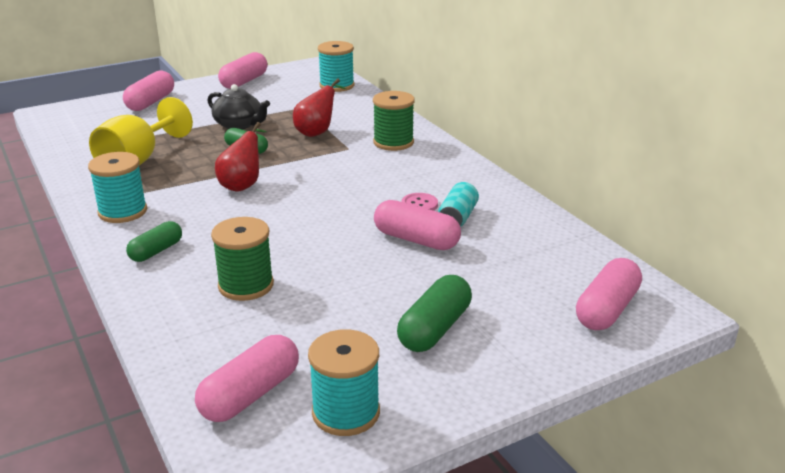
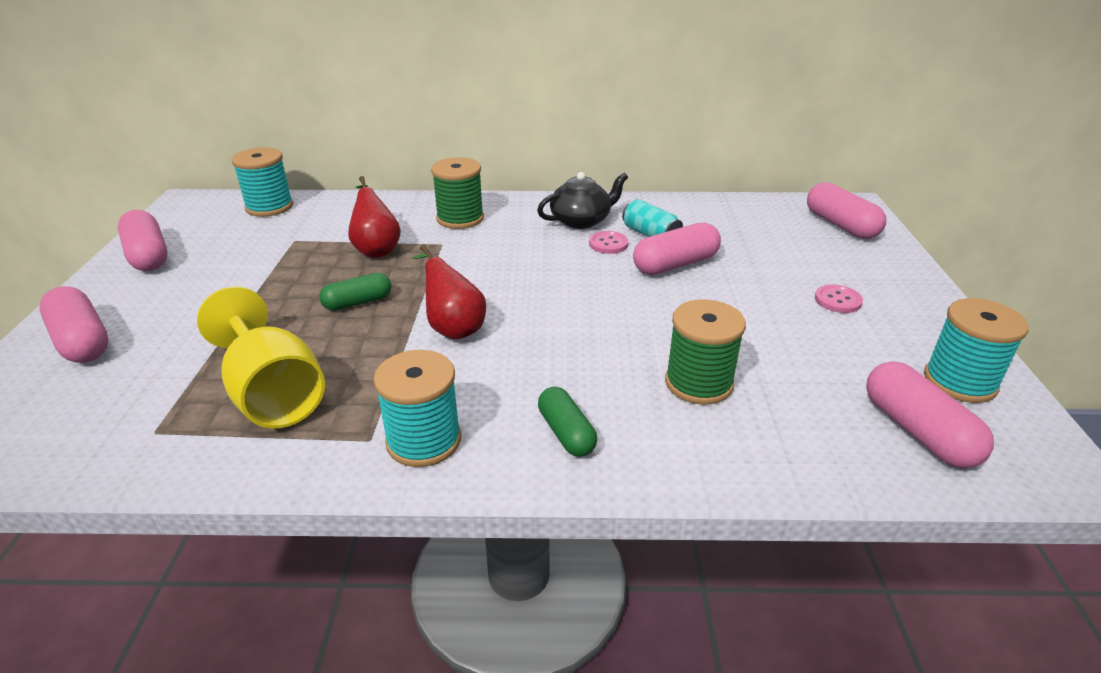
camera: 60 degrees left, 5 degrees up
black teapot [207,84,270,129] -> black teapot moved to [537,172,628,229]
green capsule [397,275,472,352] -> pink button [815,284,863,313]

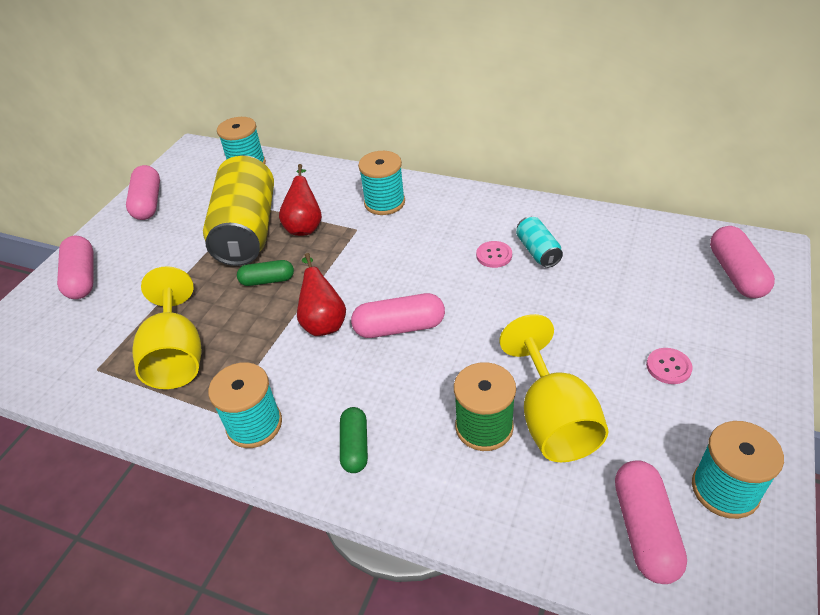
camera: 25 degrees right, 10 degrees up
green spool [431,157,484,229] -> turquoise spool [358,151,405,215]
black teapot [537,172,628,229] -> none
pink capsule [633,222,721,275] -> pink capsule moved to [351,293,445,338]
none -> yellow can [203,155,274,266]
none -> yellow goblet [499,314,608,462]

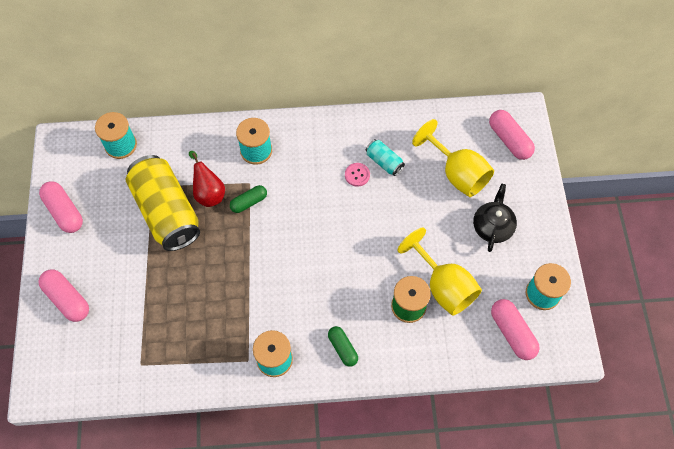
camera: 30 degrees left, 20 degrees up
yellow goblet [132,266,201,389] -> yellow goblet moved to [412,119,494,197]
green capsule [237,260,294,286] -> green capsule moved to [230,185,267,213]
red pear [297,253,346,336] -> none
pink capsule [351,293,445,338] -> none
pink button [646,348,693,384] -> black teapot [473,184,517,252]

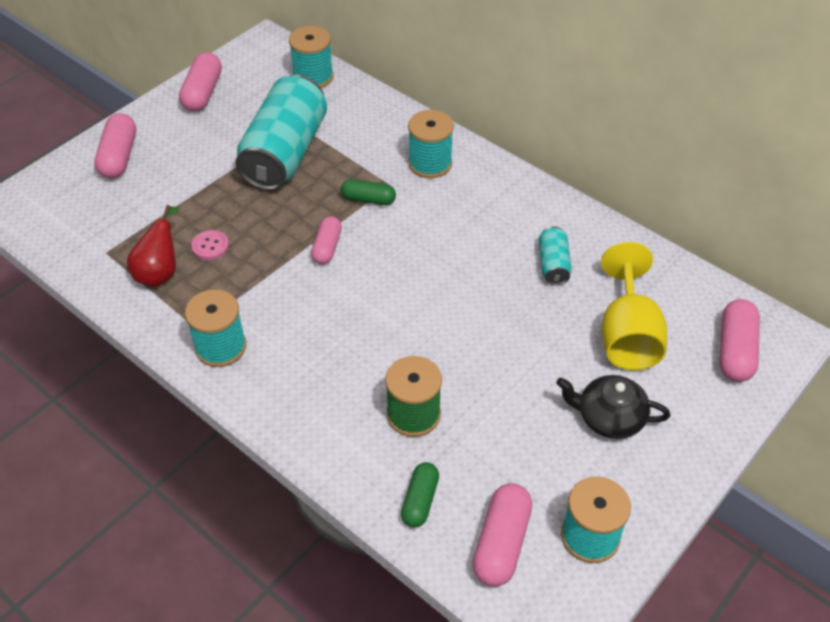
camera: 45 degrees right, 15 degrees down
yellow can [126,155,200,251] -> turquoise can [236,75,327,190]
red pear [189,151,225,207] -> red pear moved to [127,205,179,286]
green capsule [328,326,358,367] -> green capsule moved to [401,462,439,527]
pink button [345,163,370,187] -> pink button moved to [191,230,229,260]
yellow goblet [397,228,482,316] -> none
black teapot [473,184,517,252] -> black teapot turned 135 degrees counterclockwise [556,375,670,439]
none -> pink capsule [311,216,342,264]

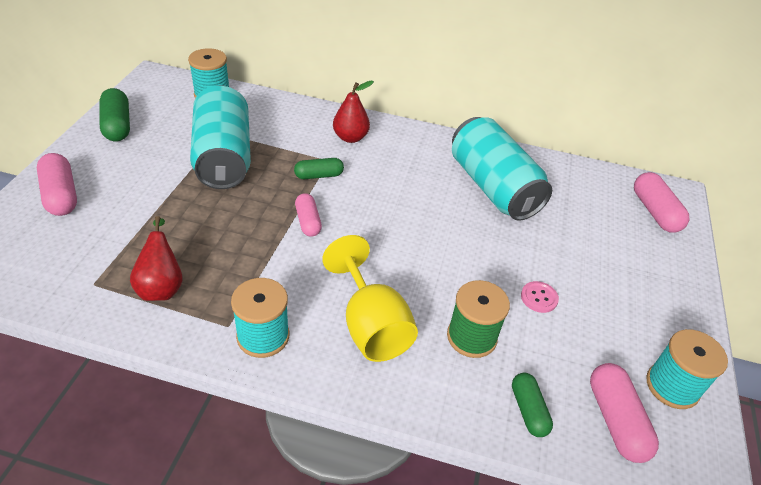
camera: 30 degrees left, 5 degrees down
pink capsule [179,52,222,112] -> green capsule [100,88,130,141]
pink button [191,230,229,260] -> pink button moved to [521,281,559,313]
turquoise spool [408,110,454,178] -> red pear [333,80,374,143]
turquoise can [539,226,572,285] -> turquoise can [452,117,552,221], size x2.27
black teapot [556,375,670,439] -> none
yellow goblet [601,242,667,370] -> yellow goblet moved to [322,235,418,362]

